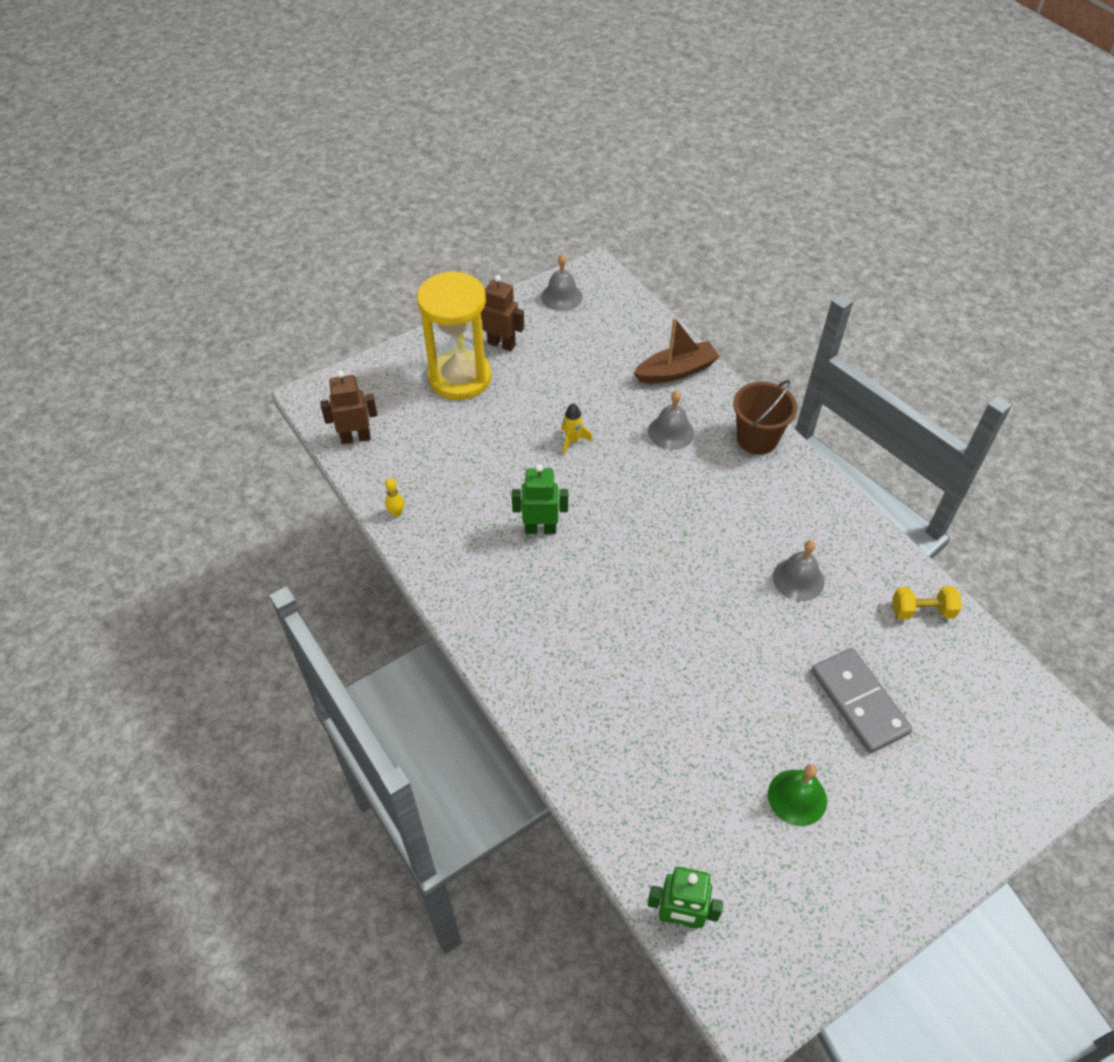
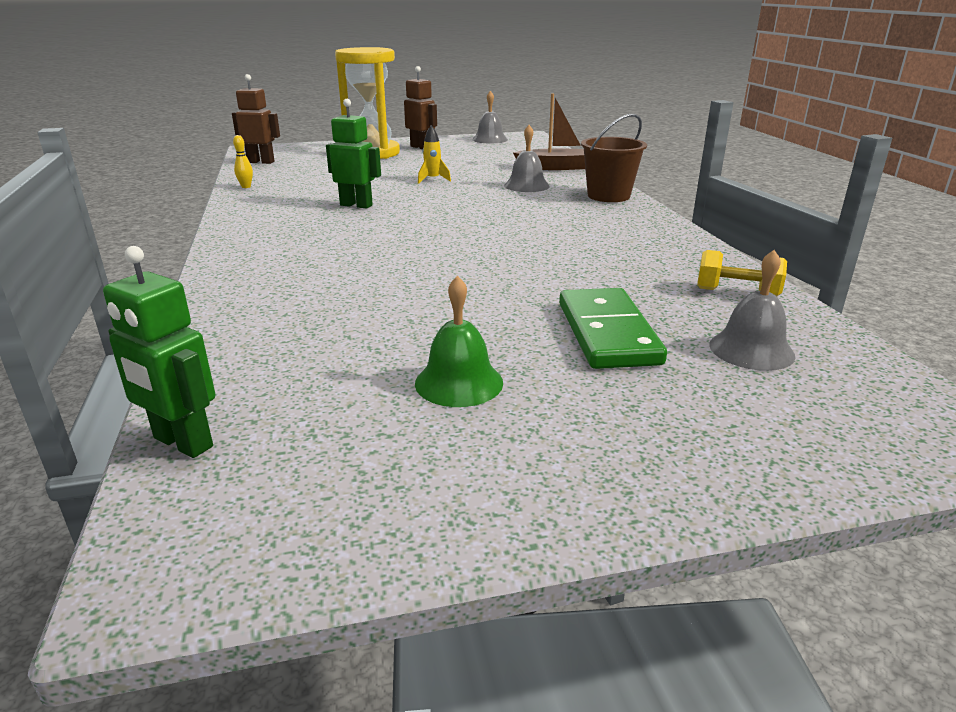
camera: 20 degrees right, 25 degrees down
grey bell [773,540,824,601] -> grey bell moved to [709,250,796,371]
grey domino [811,648,913,753] -> green domino [559,288,667,369]

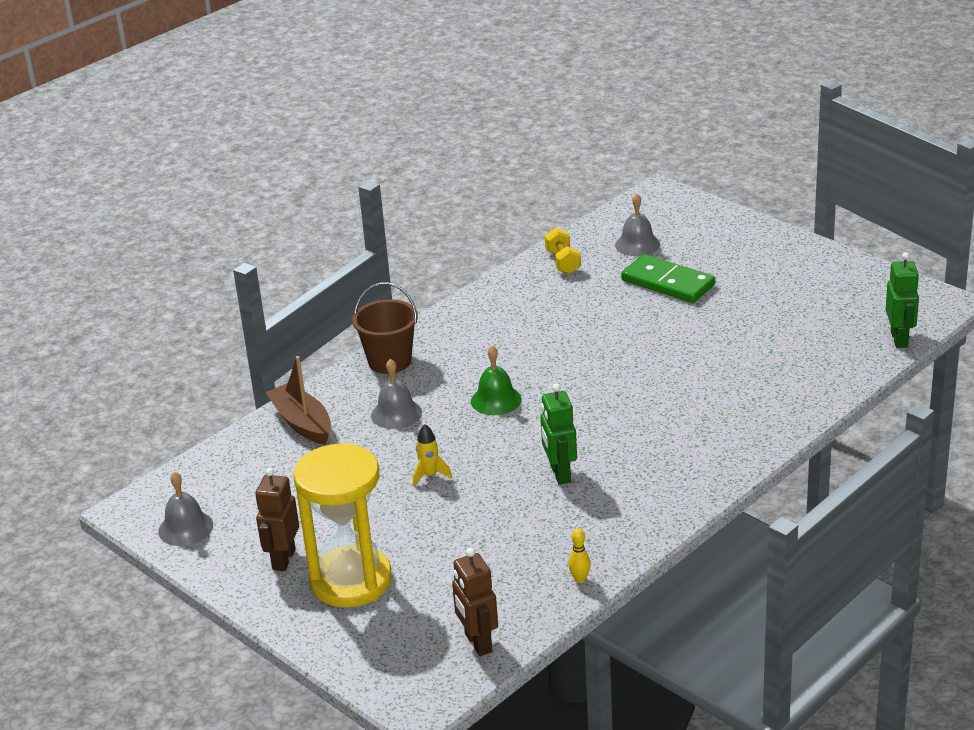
camera: 120 degrees left, 5 degrees up
green bell [415,276,503,407] -> green bell moved to [471,345,522,415]
green domino [559,288,667,369] -> green domino turned 75 degrees clockwise [621,254,715,303]

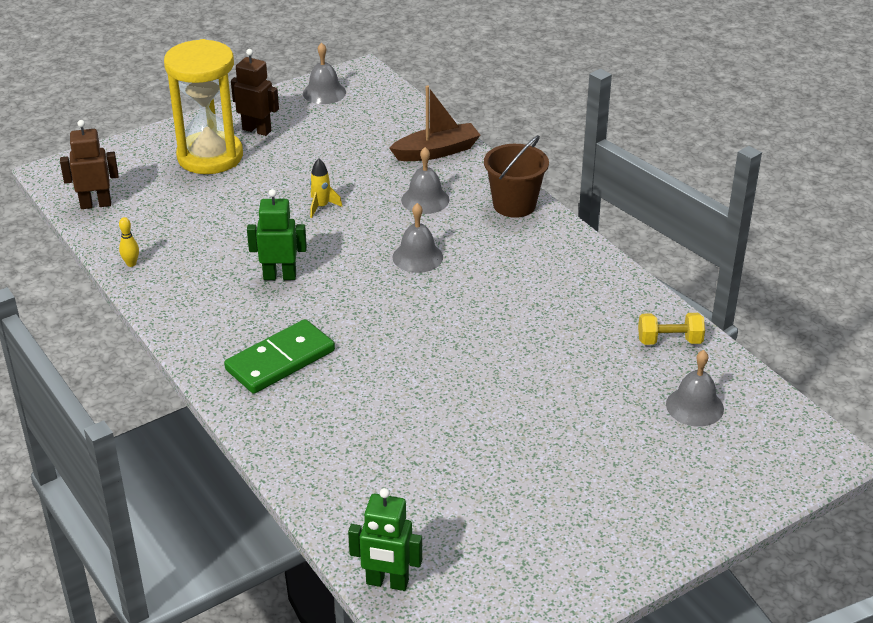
camera: 100 degrees right, 5 degrees up
green bell [471,345,522,415] -> grey bell [393,203,443,273]
green domino [621,254,715,303] -> green domino moved to [224,319,335,394]

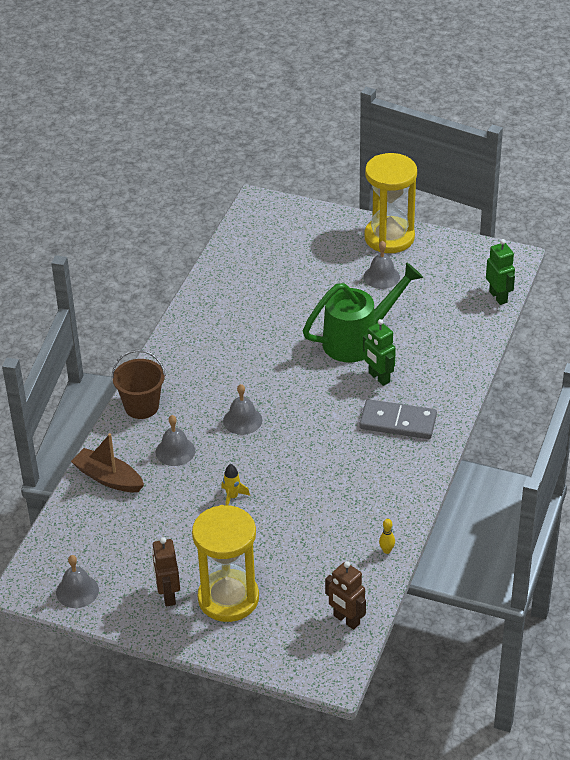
camera: 125 degrees left, 5 degrees up
green domino [224,319,335,394] -> grey domino [359,399,437,439]
green robot [247,189,307,280] -> green robot moved to [363,319,396,386]
yellow dumbbell [638,313,705,345] -> none
grey bell [666,350,724,427] -> grey bell moved to [364,241,400,289]
none -> green watering can [303,262,423,363]
none -> yellow hourglass [364,153,417,253]

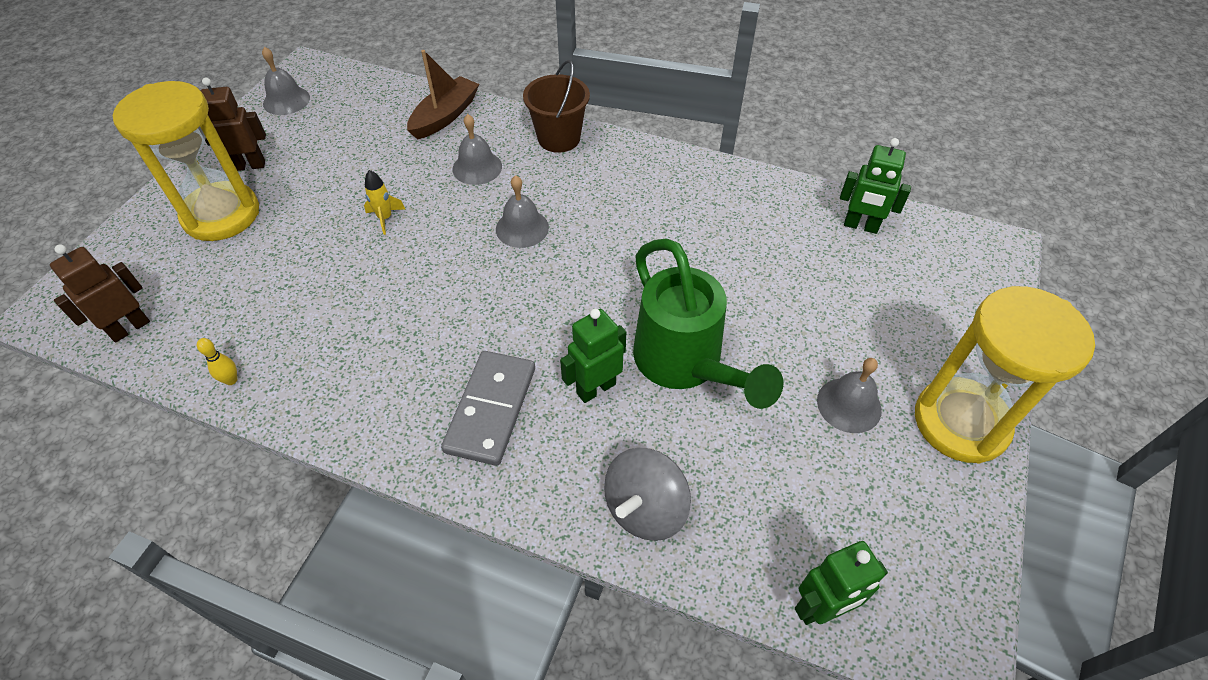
camera: 90 degrees right, 10 degrees up
none -> grey spinning top [604,448,691,541]
none -> green robot [840,138,911,234]

